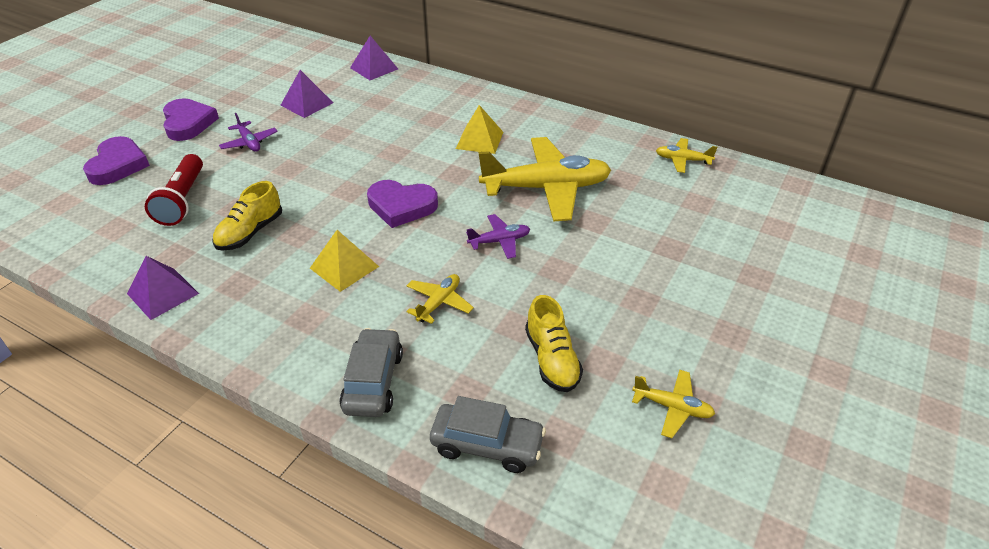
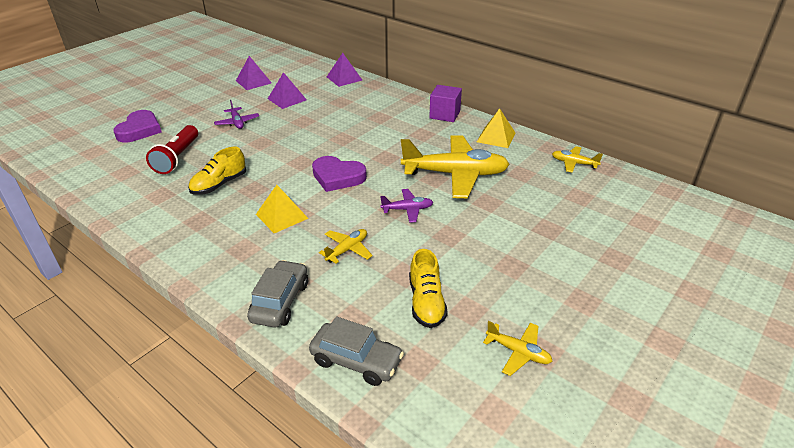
camera: 10 degrees right, 5 degrees down
purple pyramid [127,256,199,320] -> purple pyramid moved to [236,56,272,90]
purple heart [163,98,219,141] -> none
yellow pyramid [456,105,503,154] -> yellow pyramid moved to [477,108,515,148]
none -> purple cube [429,85,462,122]

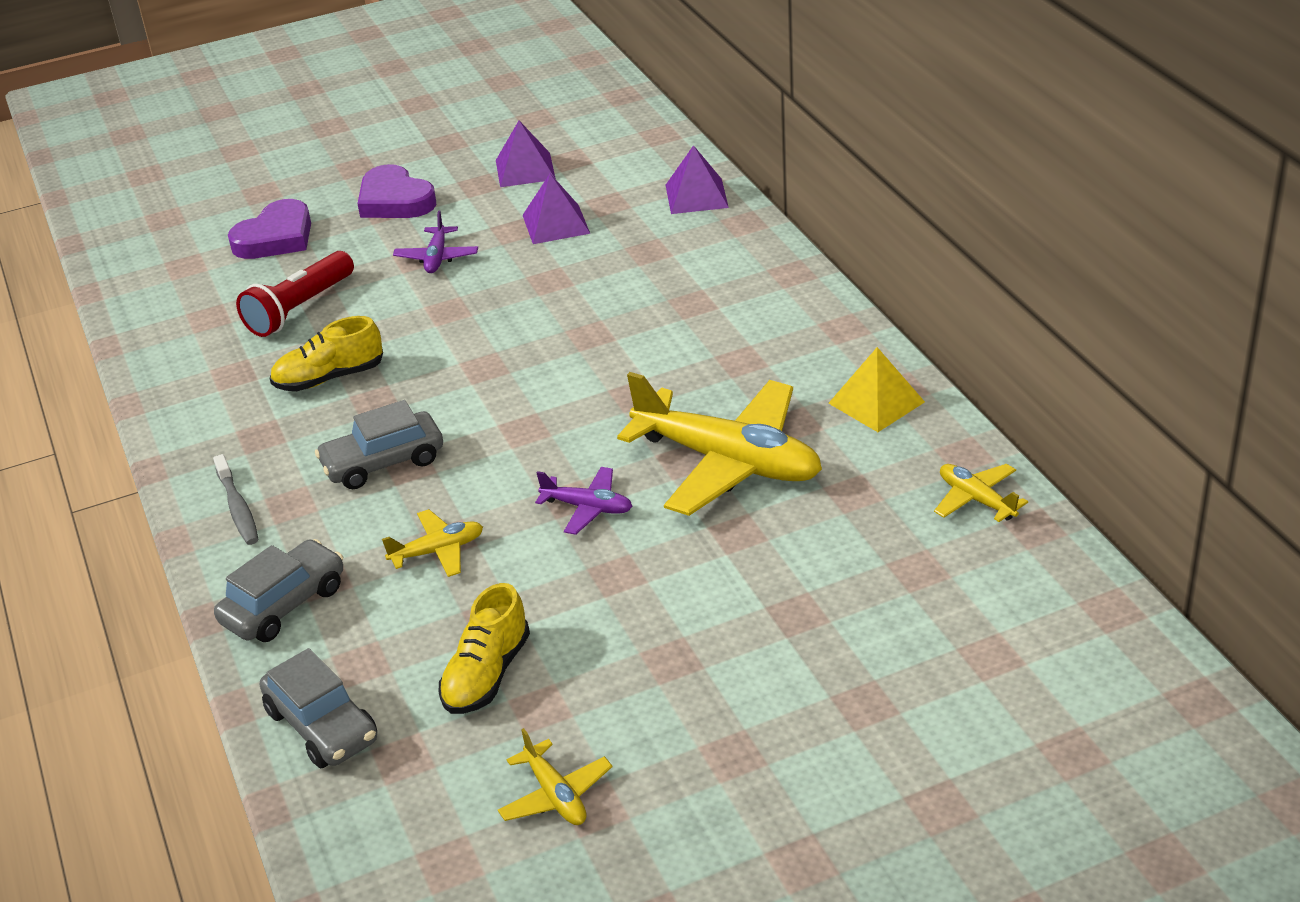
camera: 30 degrees right, 0 degrees up
yellow pyramid [256,185,309,233] -> grey car [315,400,443,489]
purple heart [312,156,367,192] -> purple heart moved to [357,164,436,218]
purple cube [429,85,462,122] -> none
none -> grey toothbrush [213,454,259,545]

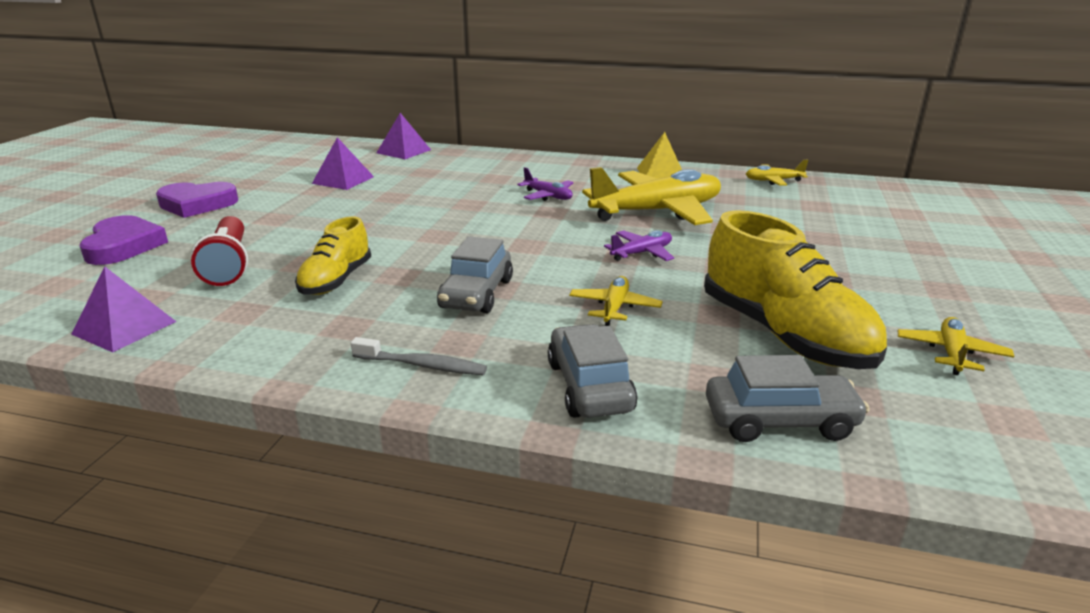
camera: 55 degrees left, 10 degrees down
purple plane [393,210,478,273] -> purple plane moved to [517,167,574,201]
yellow shoe [439,583,530,714] -> yellow shoe [704,210,887,369], size x1.72
purple pyramid [496,121,556,187] -> purple pyramid moved to [72,266,176,352]
yellow plane [498,728,612,825] -> yellow plane turned 75 degrees counterclockwise [898,317,1015,375]

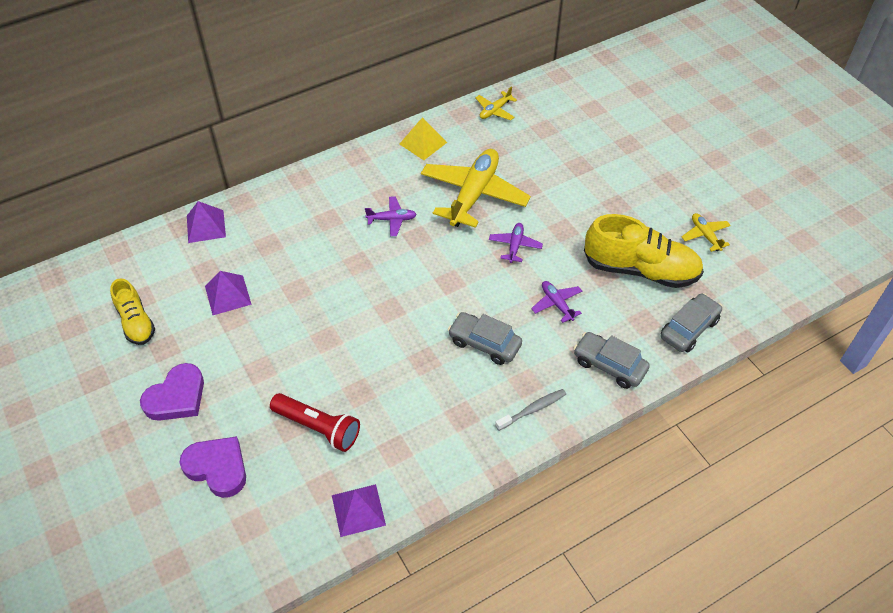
camera: 45 degrees left, 25 degrees up
yellow shoe [295,216,371,295] -> yellow shoe moved to [110,278,155,345]
grey car [437,236,513,313] -> grey car turned 150 degrees clockwise [448,312,522,365]
yellow plane [569,276,663,326] -> purple plane [531,281,582,323]

